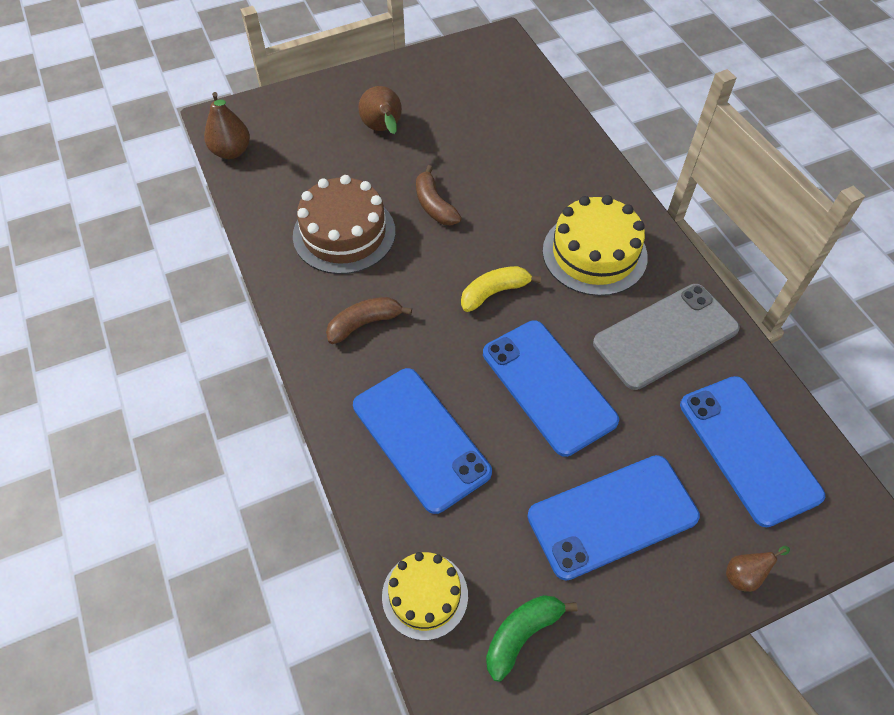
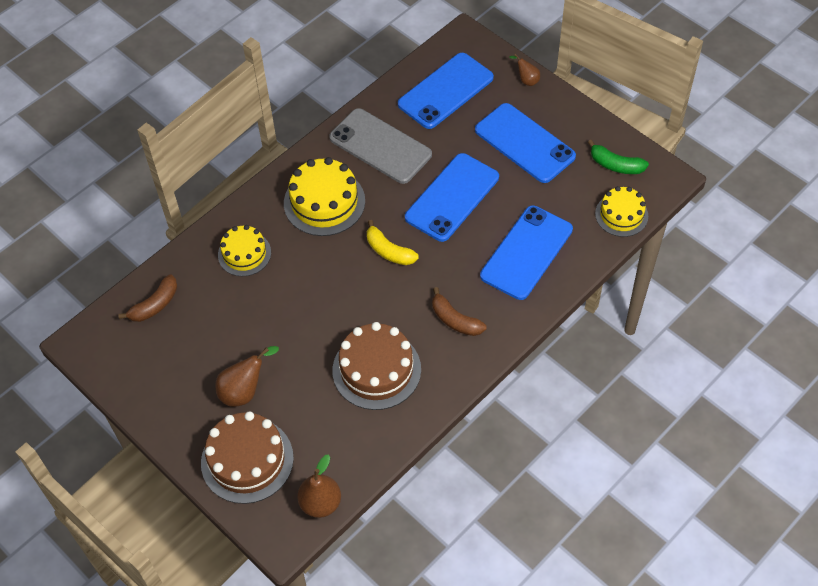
camera: 110 degrees left, 0 degrees up
brown banana [416,165,462,225] -> brown banana moved to [118,274,177,322]
none -> brown cake [201,411,294,504]
none -> yellow cake [218,225,271,276]

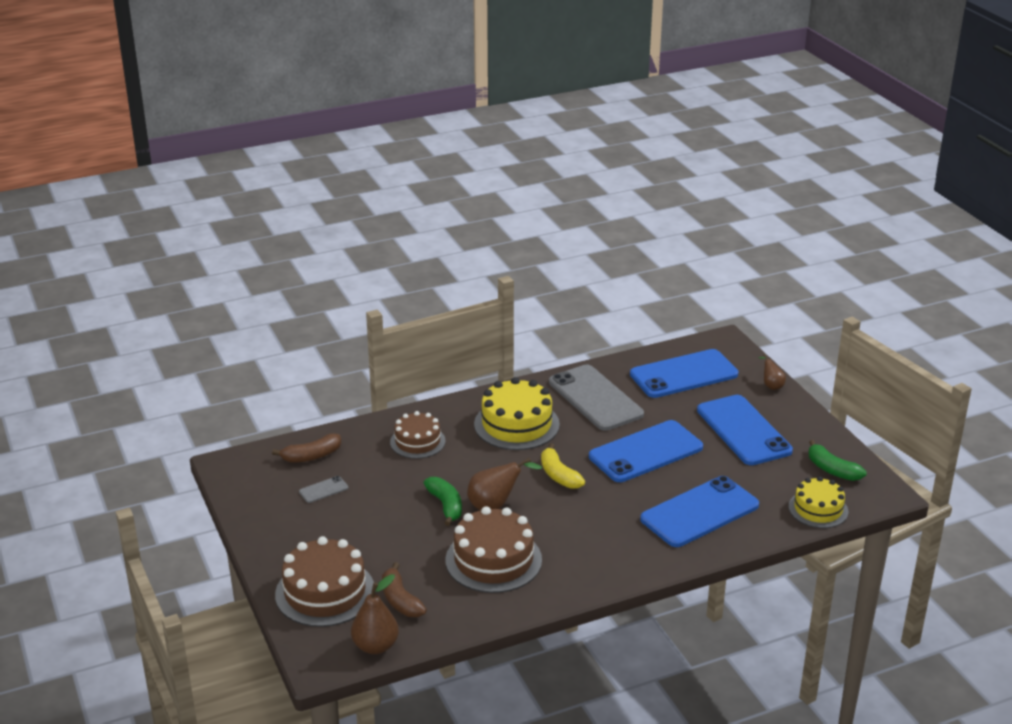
camera: 20 degrees right, 25 degrees down
brown pear [215,346,279,407] -> brown pear moved to [467,458,542,510]
yellow cake [218,225,271,276] -> brown cake [390,411,446,459]
brown banana [432,287,486,336] -> brown banana moved to [382,562,427,617]
none -> grey phone [299,476,348,503]
none -> green banana [424,477,462,526]

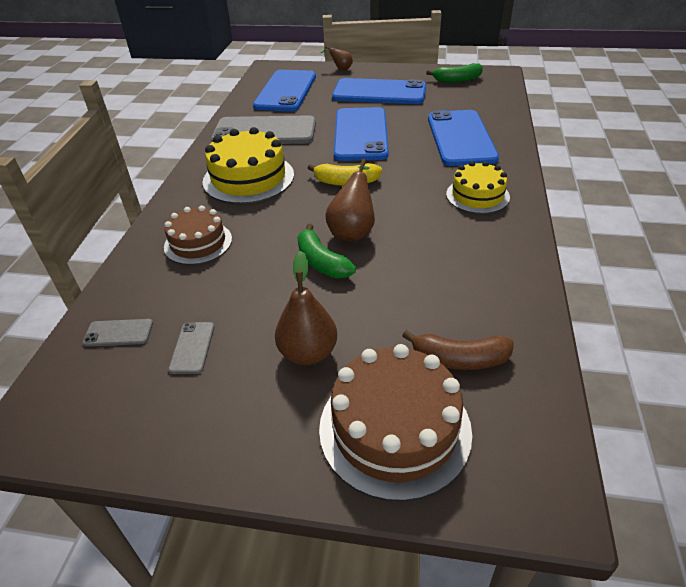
camera: 55 degrees left, 10 degrees up
brown banana [272,433,341,463] -> grey phone [83,319,153,347]
brown pear [351,574,399,654] -> brown pear moved to [275,251,337,365]
green banana [424,477,462,526] -> green banana turned 135 degrees counterclockwise [297,224,356,278]
brown cake [445,506,542,593] -> none
yellow cake [789,476,848,528] -> yellow cake moved to [446,161,510,214]

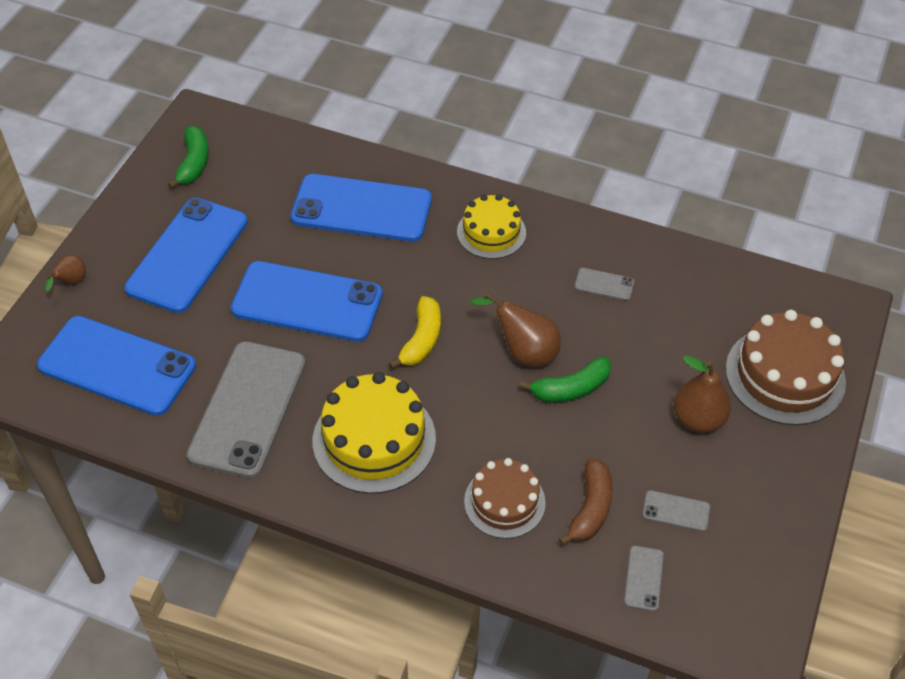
camera: 80 degrees left, 10 degrees up
brown banana [402,330,514,370] -> brown banana moved to [559,458,612,546]
none -> grey phone [575,268,634,301]

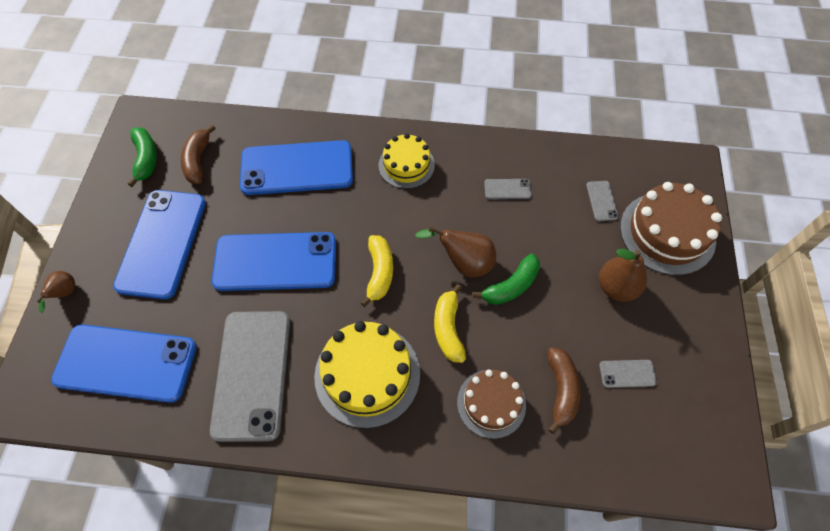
camera: 15 degrees left, 10 degrees up
grey phone [624,546,664,611] -> grey phone moved to [586,181,619,221]
none -> brown banana [181,125,216,184]
none -> yellow banana [434,284,466,363]

